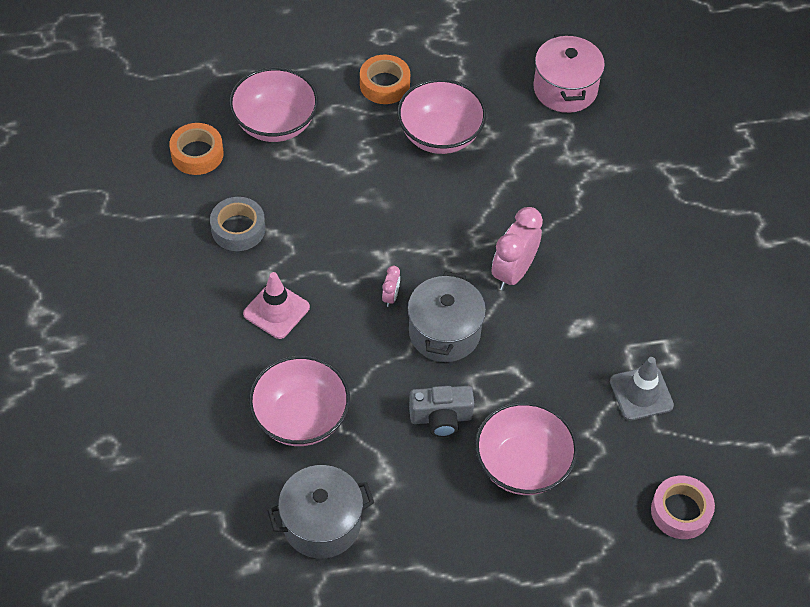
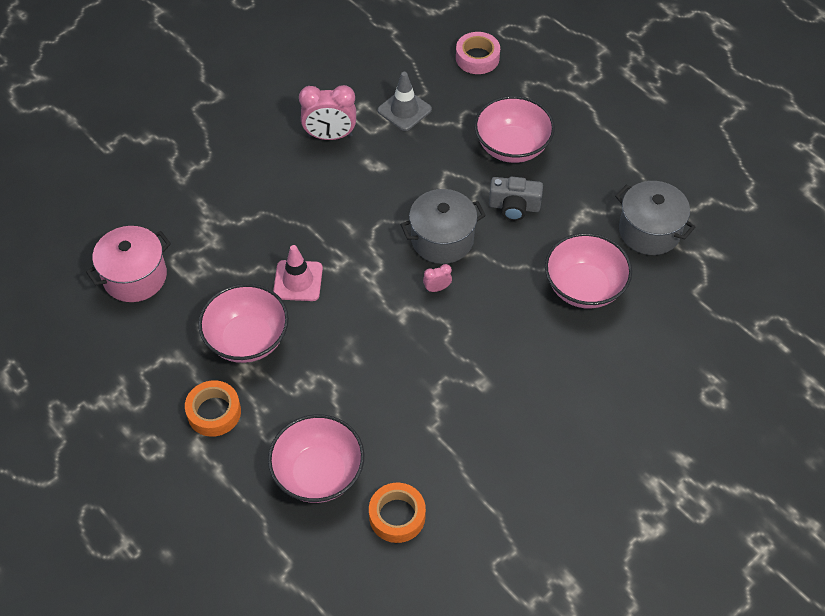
camera: 120 degrees left, 0 degrees up
grey tape [210,197,265,251] -> none
pink traffic cone [243,272,310,339] -> pink traffic cone moved to [273,245,323,301]
grey camera [409,386,474,437] -> grey camera turned 135 degrees clockwise [489,177,543,221]
pink clock [492,207,543,291] -> pink clock moved to [299,85,356,140]

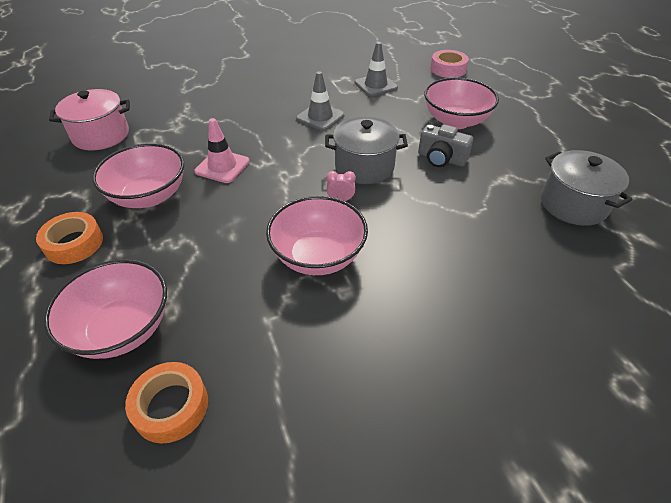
camera: 20 degrees right, 10 degrees down
pink clock [299,85,356,140] -> none
pink bowl [545,233,632,309] -> pink bowl moved to [266,196,368,275]
none -> grey traffic cone [296,71,344,131]

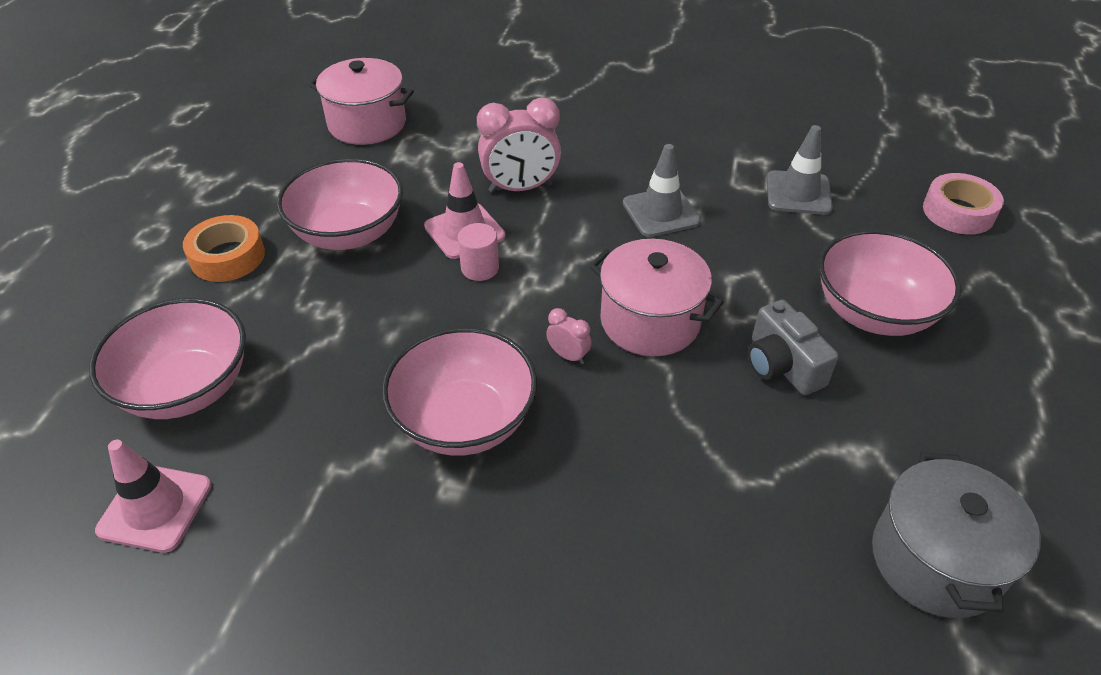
camera: 35 degrees right, 0 degrees up
orange tape [125,362,208,444] -> pink traffic cone [95,440,211,553]
grey pot [325,117,408,184] -> pink pot [589,239,724,357]
none -> pink cylinder [458,223,499,281]
none -> pink clock [477,98,561,193]

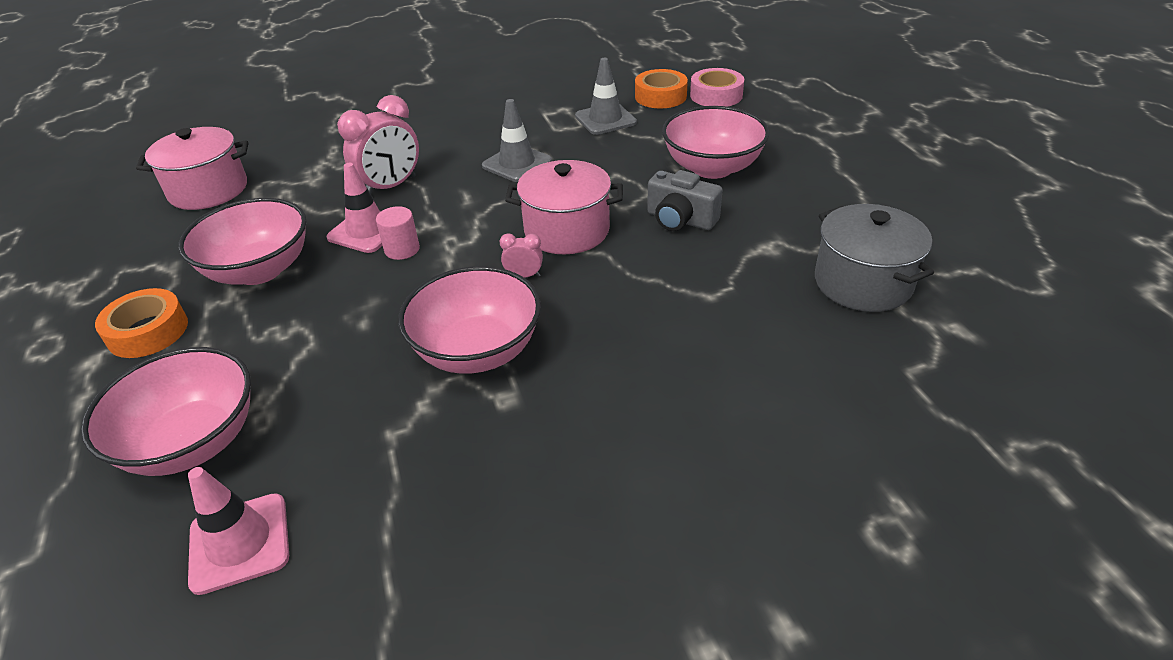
camera: 30 degrees left, 5 degrees down
none -> orange tape [635,69,688,109]

